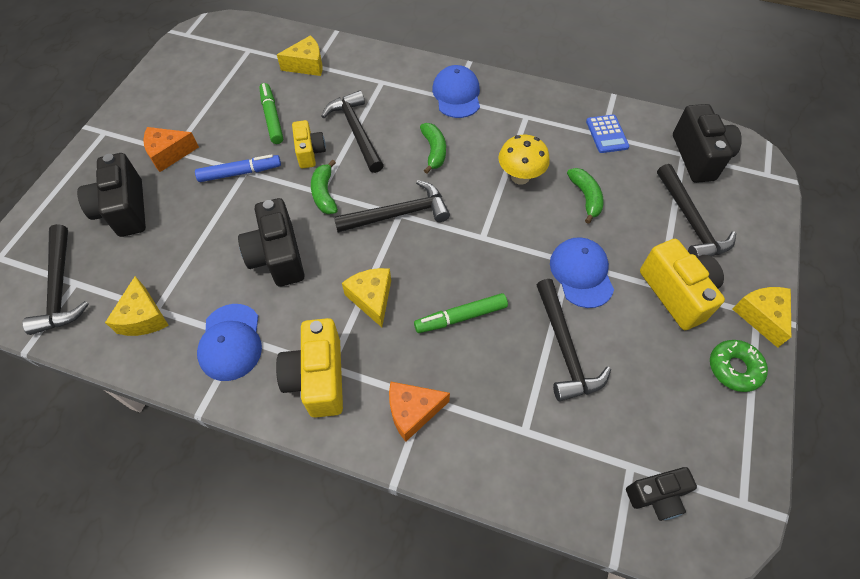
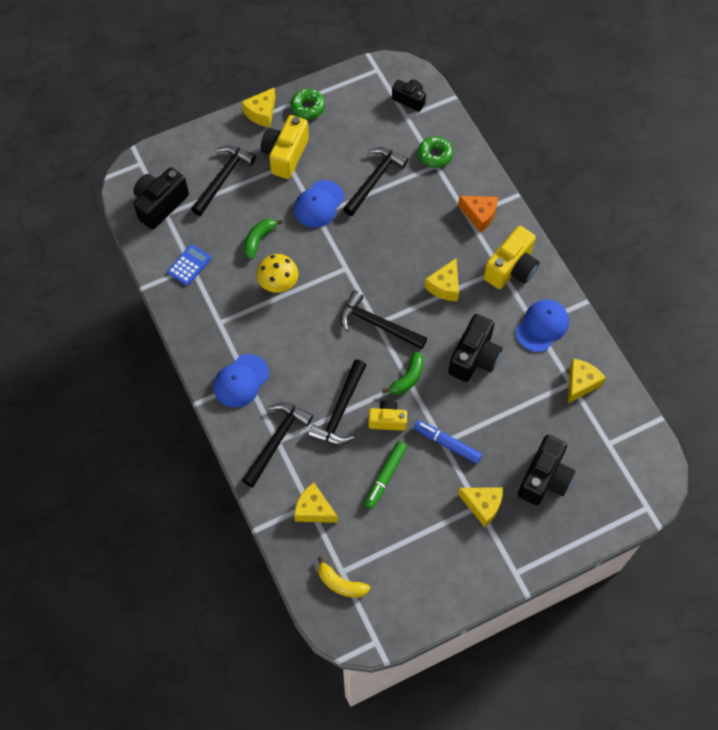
camera: 135 degrees left, 5 degrees up
black hammer [22,224,89,335] -> black hammer moved to [242,402,313,488]
orange cheese [143,127,199,172] -> yellow cheese [458,487,503,527]
yellow camera [292,120,326,169] -> yellow camera turned 60 degrees clockwise [369,400,407,431]
green marker [414,293,508,333] -> none
green banana [420,123,446,174] -> none
none -> yellow banana [318,556,370,598]
none -> green donut [418,136,453,168]

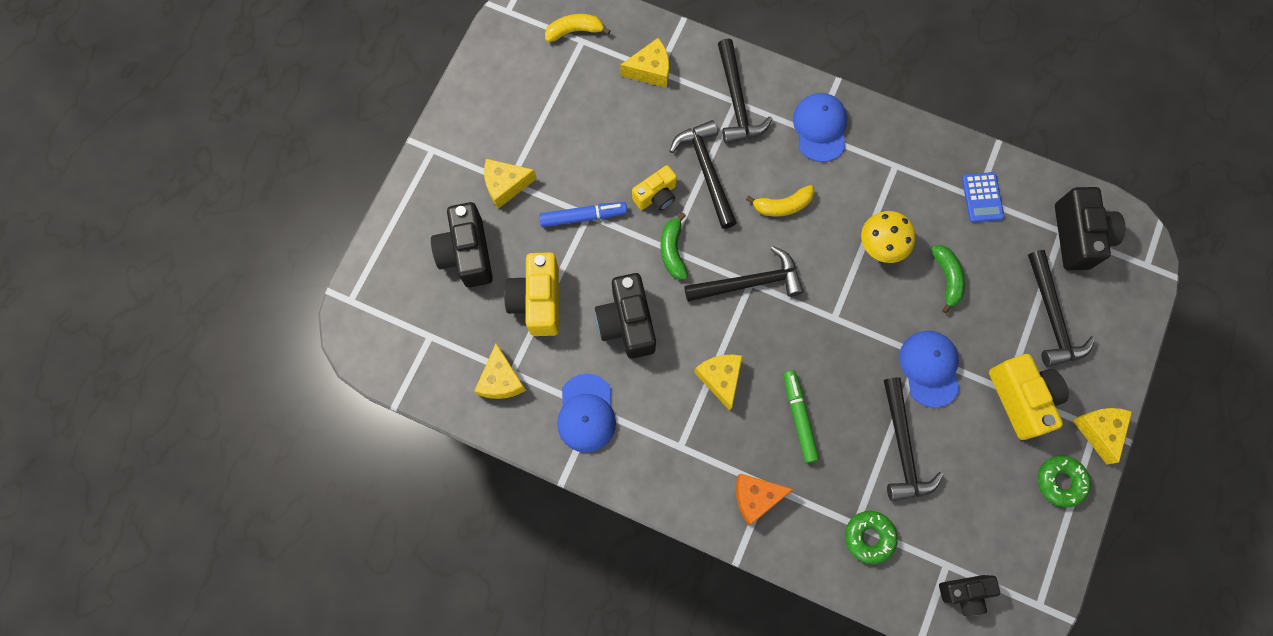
camera: 140 degrees right, 10 degrees up
green marker [364,441,407,509] -> green marker moved to [783,370,819,463]
yellow camera [484,226,539,289] -> yellow camera moved to [504,253,559,336]
none -> yellow banana [746,185,815,217]

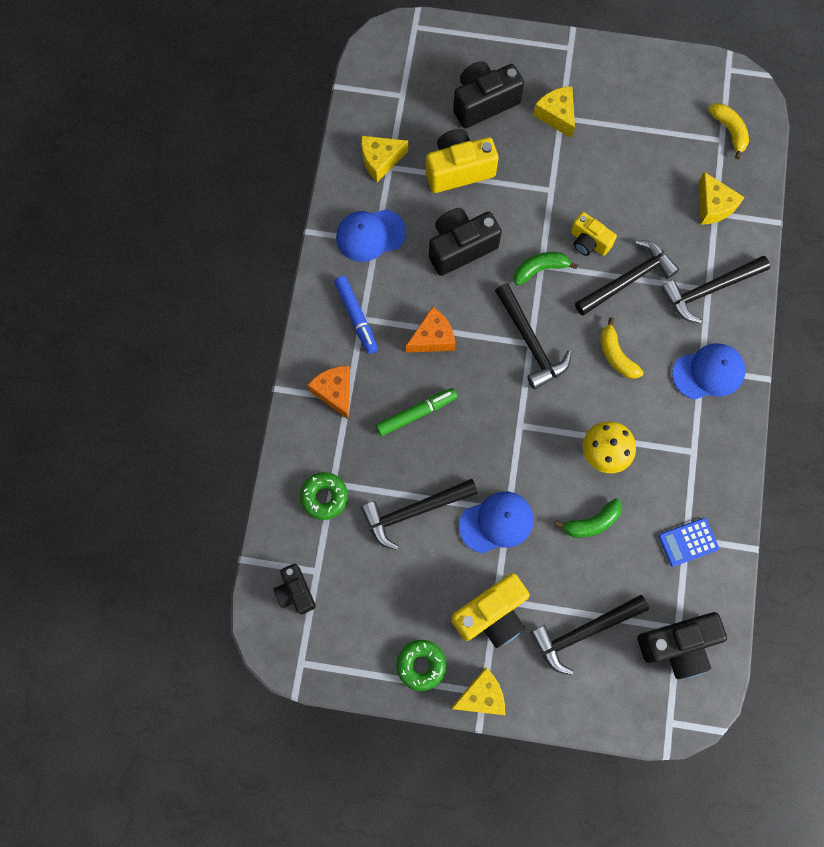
camera: 75 degrees right, 0 degrees up
blue marker [539,202,627,227] -> blue marker moved to [334,276,378,354]
yellow cheese [694,354,742,411] -> orange cheese [406,307,455,353]

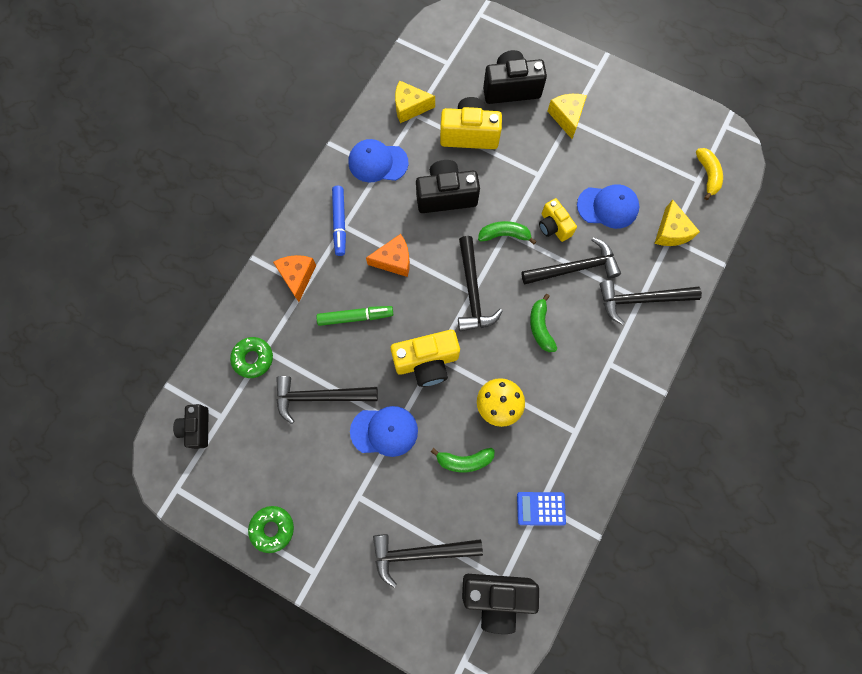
camera: 20 degrees right, 0 degrees up
yellow cheese [450,668,505,715] -> none
yellow camera [451,573,530,648] -> yellow camera moved to [391,330,460,387]
yellow banana [600,317,644,379] -> green banana [530,294,557,352]
blue cap [672,343,745,400] -> blue cap moved to [577,184,639,229]

